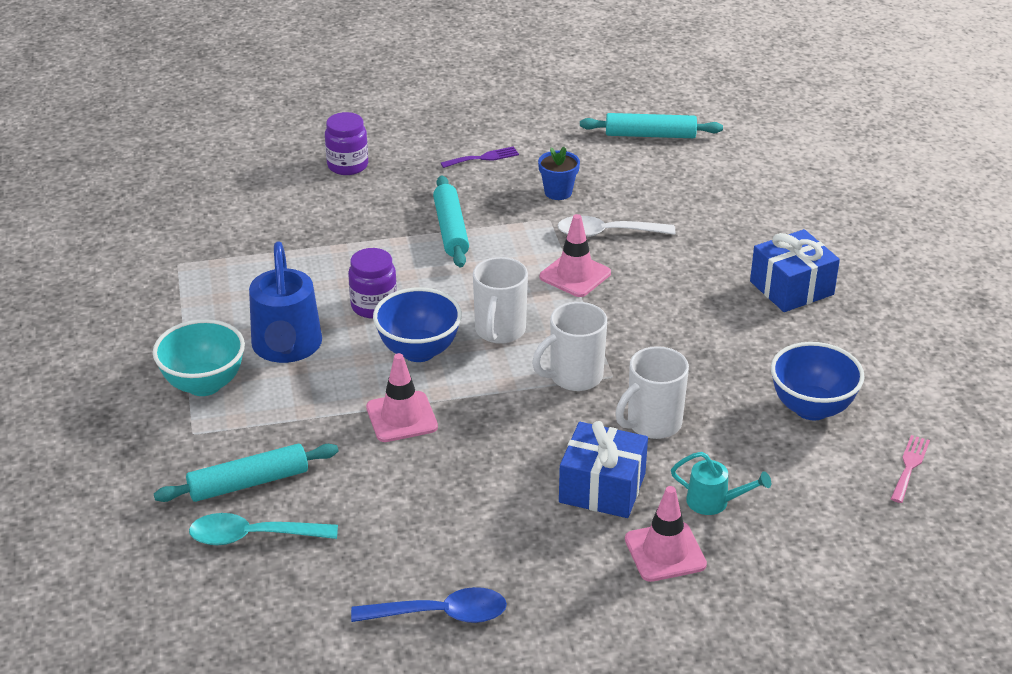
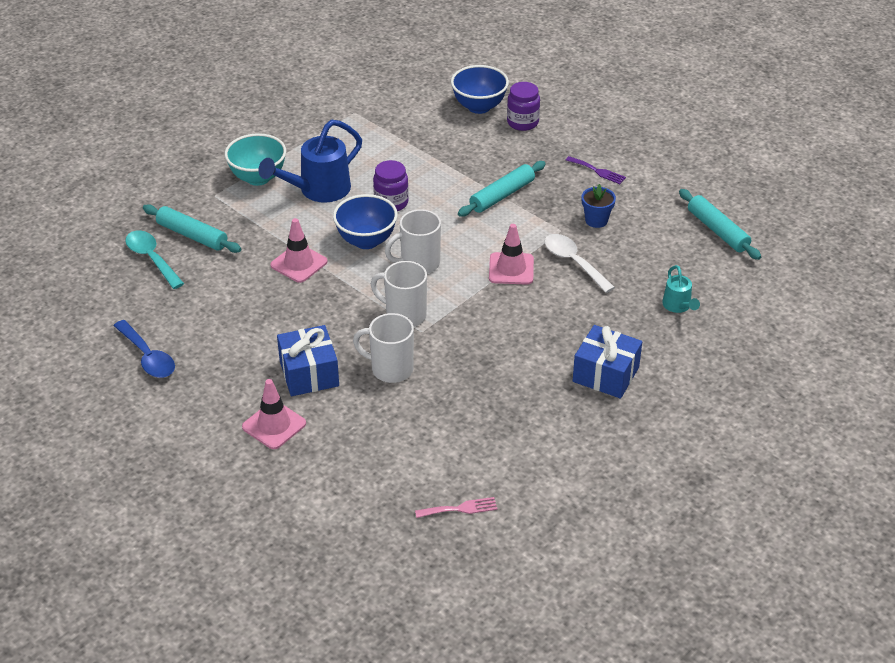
camera: 55 degrees right, 5 degrees up
turquoise watering can [671,452,771,515] -> turquoise watering can moved to [662,265,700,313]
blue bowl [771,342,865,420] -> blue bowl moved to [451,65,509,114]

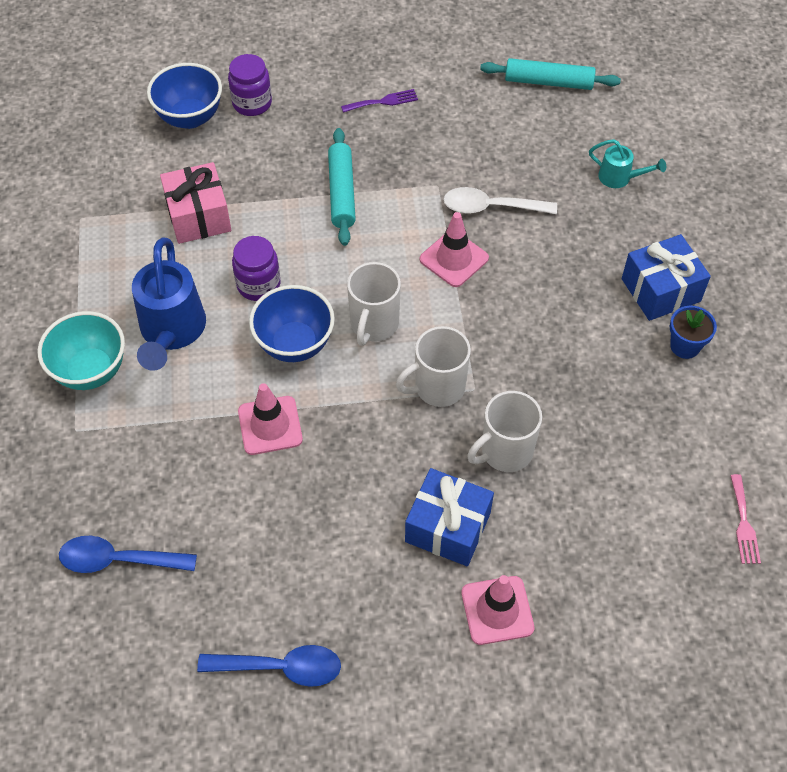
camera: 50 degrees left, 15 degrees up
turquoise spoon [125,230,184,289] -> blue spoon [59,536,197,573]
turquoise rolling pin [143,204,242,253] -> none
pink fork [415,497,497,518] -> pink fork turned 150 degrees clockwise [730,474,761,564]
blue flower pot [582,184,616,228] -> blue flower pot moved to [670,306,717,359]
none -> pink gift [160,162,231,244]

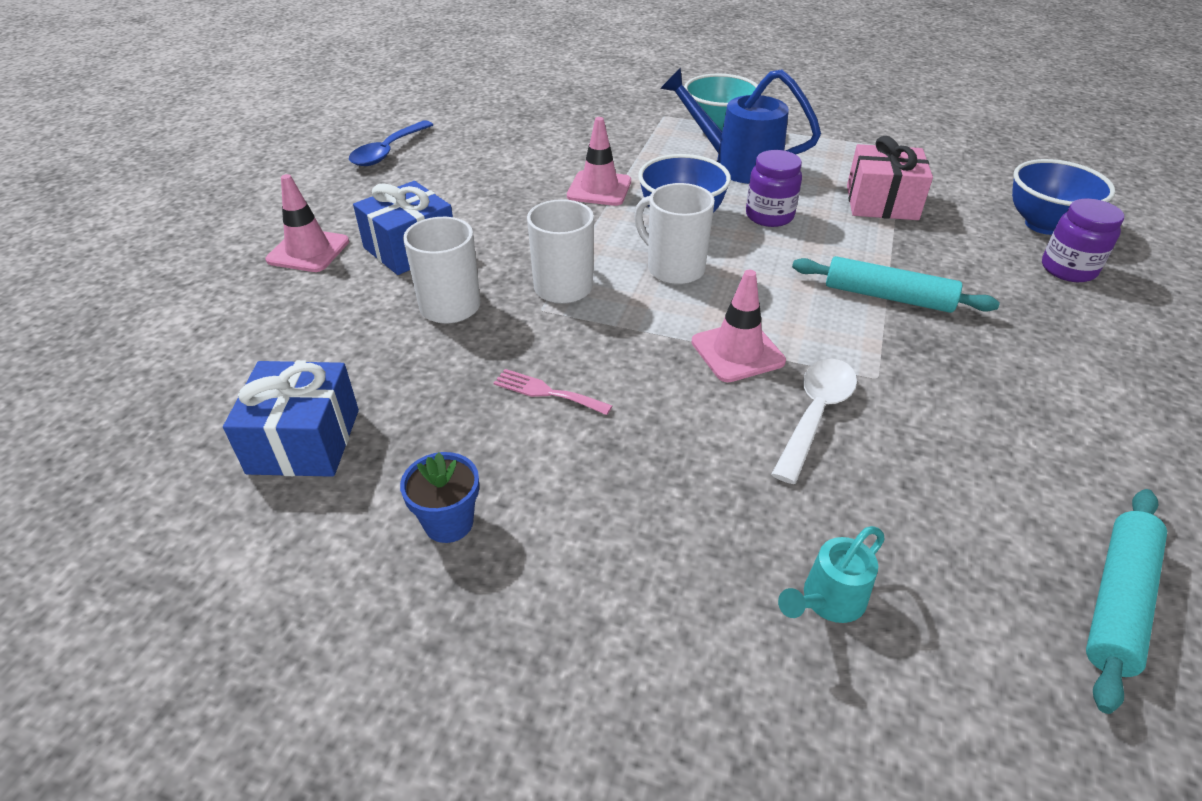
camera: 115 degrees right, 15 degrees down
blue spoon [59,536,197,573] -> none
purple fork [341,89,418,113] -> none
blue gift [622,234,711,321] -> blue gift moved to [223,360,359,477]
pink fork [730,474,761,564] -> pink fork moved to [493,369,612,415]

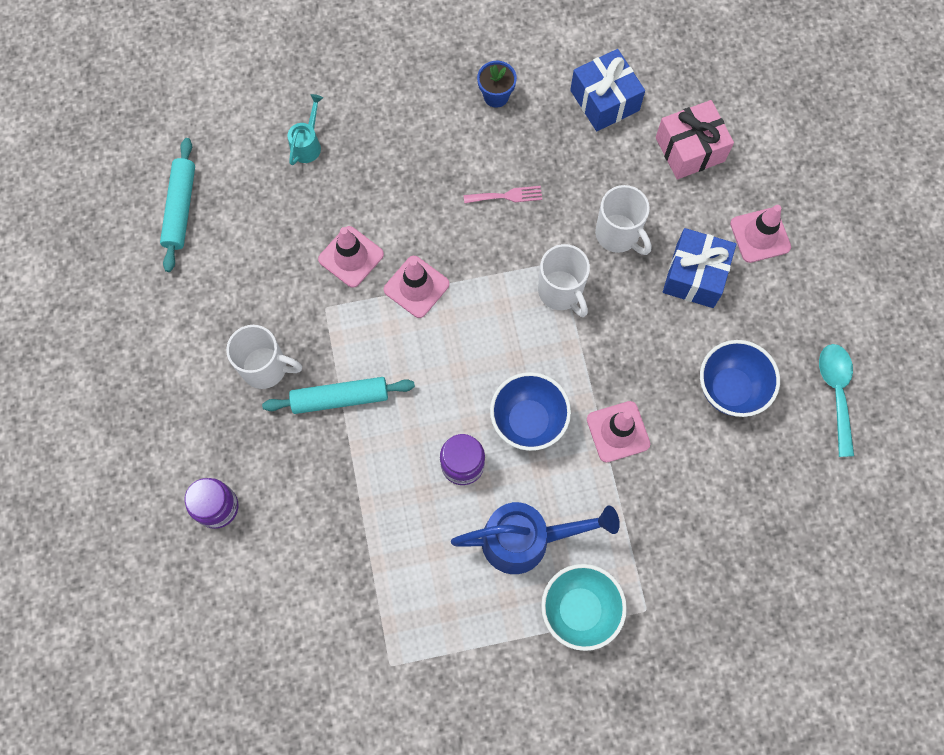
camera: 150 degrees right, 30 degrees up
blue spoon [349,120,433,166] -> turquoise spoon [819,344,854,457]
white mug [634,183,715,285] -> white mug moved to [226,325,302,389]
white spoon [771,359,857,484] -> pink traffic cone [318,226,384,288]
pink gift [847,136,933,220] -> pink gift moved to [656,100,734,180]
blue bowl [1012,159,1115,235] -> blue bowl moved to [700,340,780,417]

